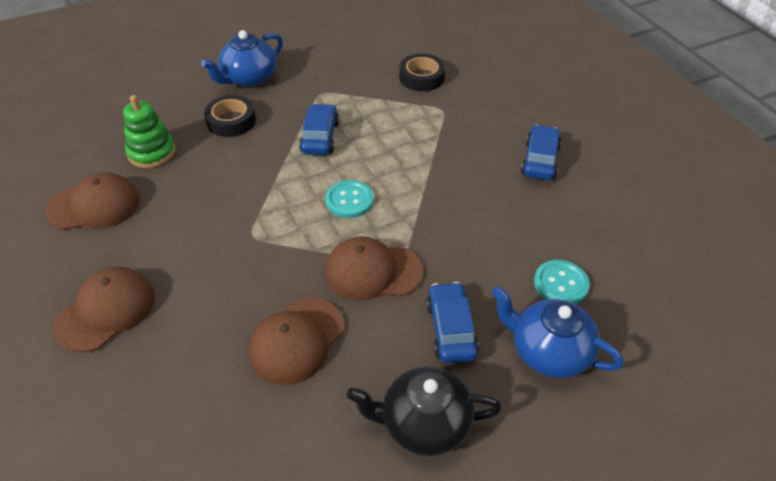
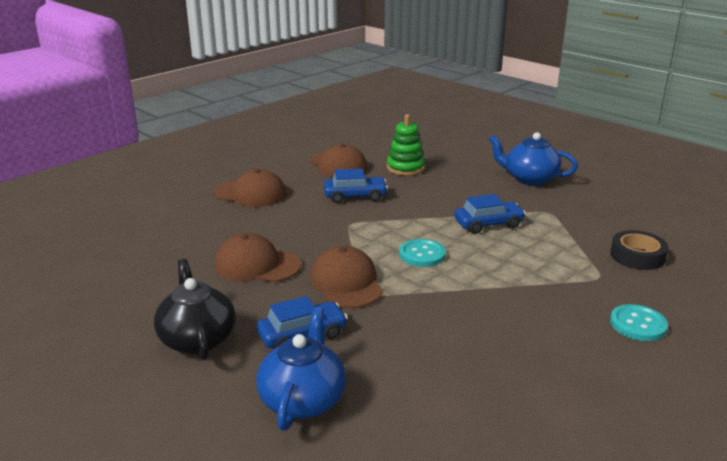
camera: 70 degrees right, 20 degrees down
black tape [204,95,256,137] -> none
blue car [521,125,561,180] -> blue car moved to [324,169,388,203]
turquoise button [534,260,589,304] -> turquoise button moved to [610,304,668,341]

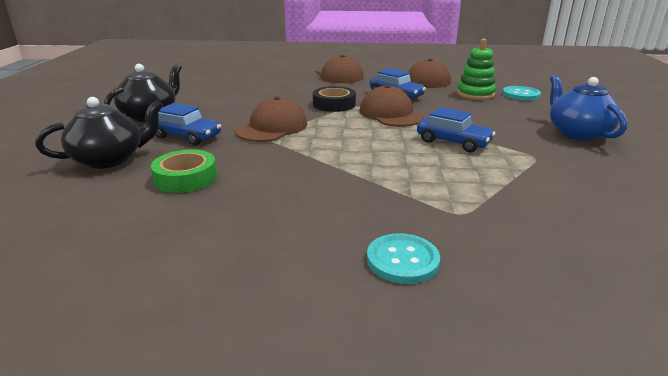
camera: 50 degrees right, 0 degrees up
brown cap [215,233,301,282] -> brown cap moved to [359,85,424,127]
blue teapot [256,307,346,431] -> black teapot [35,97,163,169]
turquoise button [399,239,446,267] -> turquoise button moved to [502,86,541,101]
black tape [610,230,668,270] -> black tape moved to [313,86,356,112]
none -> green tape [151,149,217,193]

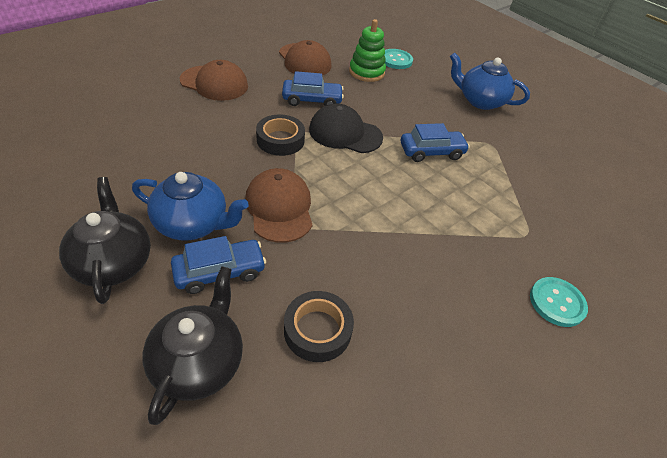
camera: 50 degrees left, 20 degrees up
green tape [151,149,217,193] -> black tape [284,291,354,362]
brown cap [359,85,424,127] -> black cap [309,103,383,153]
none -> blue teapot [132,172,248,240]

